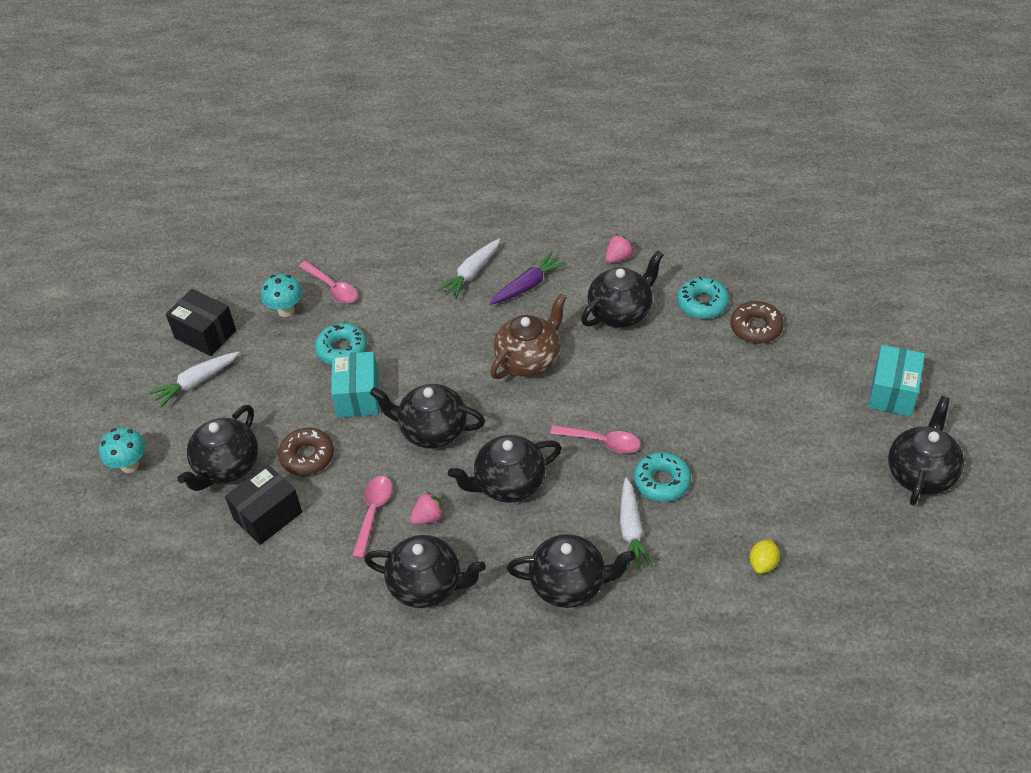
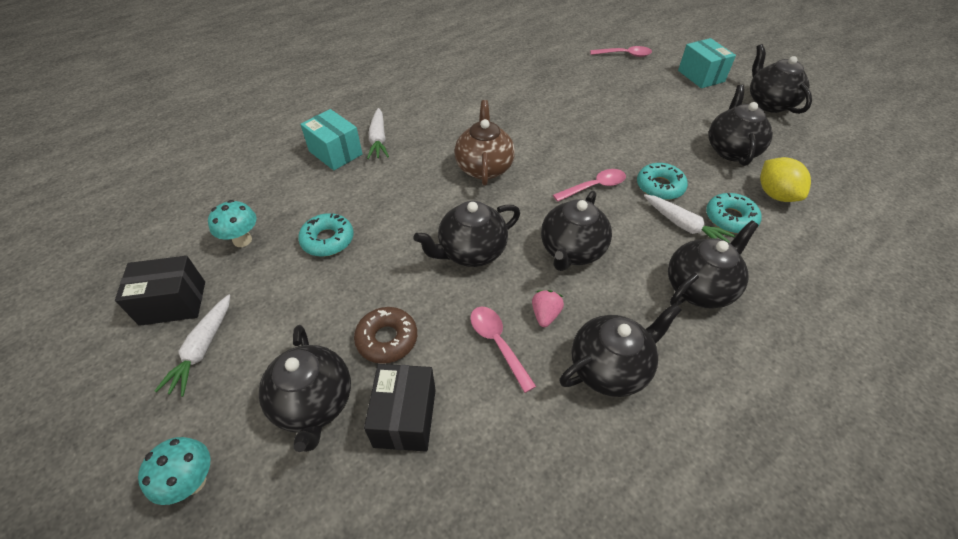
camera: 45 degrees left, 0 degrees up
pink spoon [299,261,358,303] -> pink spoon moved to [590,46,652,57]
turquoise box [331,351,379,418] -> turquoise box moved to [300,109,362,170]
purple carrot [489,252,567,305] -> none
black teapot [581,251,664,328] -> black teapot moved to [708,85,773,166]
pink strawberry [606,234,634,263] -> none
turquoise donut [677,277,729,319] -> turquoise donut moved to [706,193,761,234]
brown donut [731,301,784,344] -> none
yellow lemon [749,539,780,574] -> yellow lemon [760,157,811,202], size x1.68

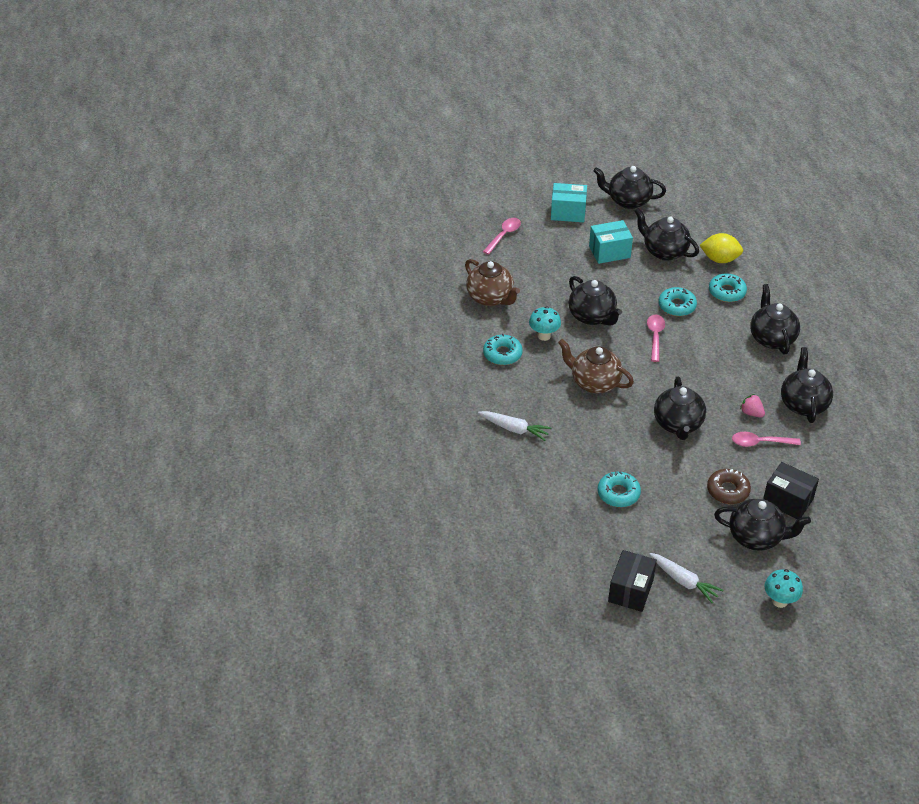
camera: 60 degrees left, 5 degrees down
turquoise mushroom [208,200,257,247] -> turquoise mushroom moved to [529,306,561,341]
turquoise box [300,109,362,170] -> turquoise box moved to [589,220,633,264]
black teapot [541,191,612,271] -> black teapot moved to [569,276,622,326]
white carrot [644,194,735,243] -> none
none -> brown teapot [465,259,520,306]
none -> turquoise donut [483,334,522,365]

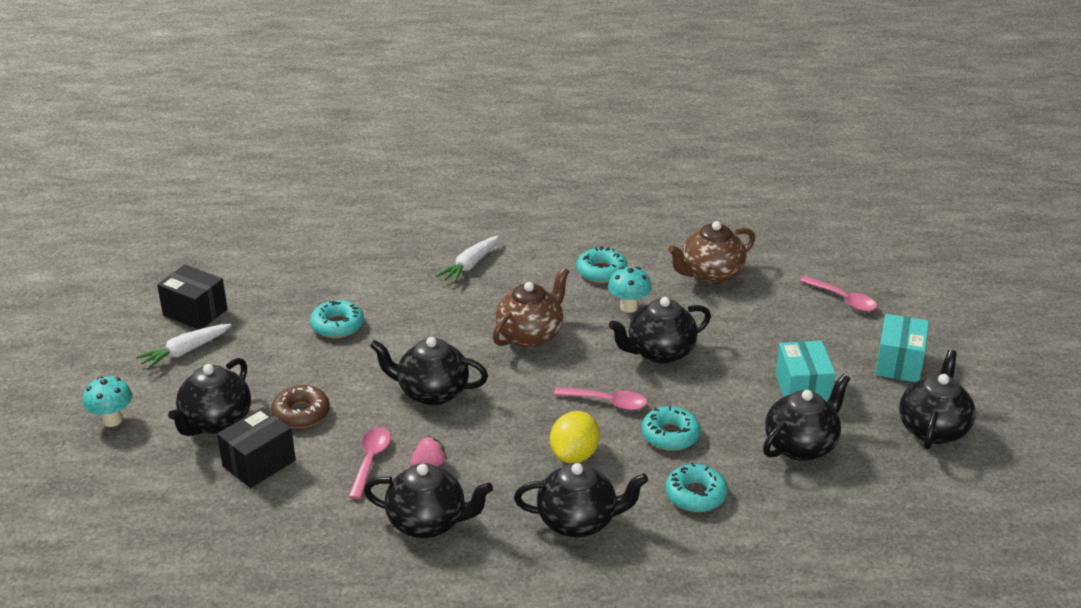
camera: 100 degrees right, 10 degrees down
yellow lemon [700,233,743,263] -> yellow lemon moved to [550,411,600,463]

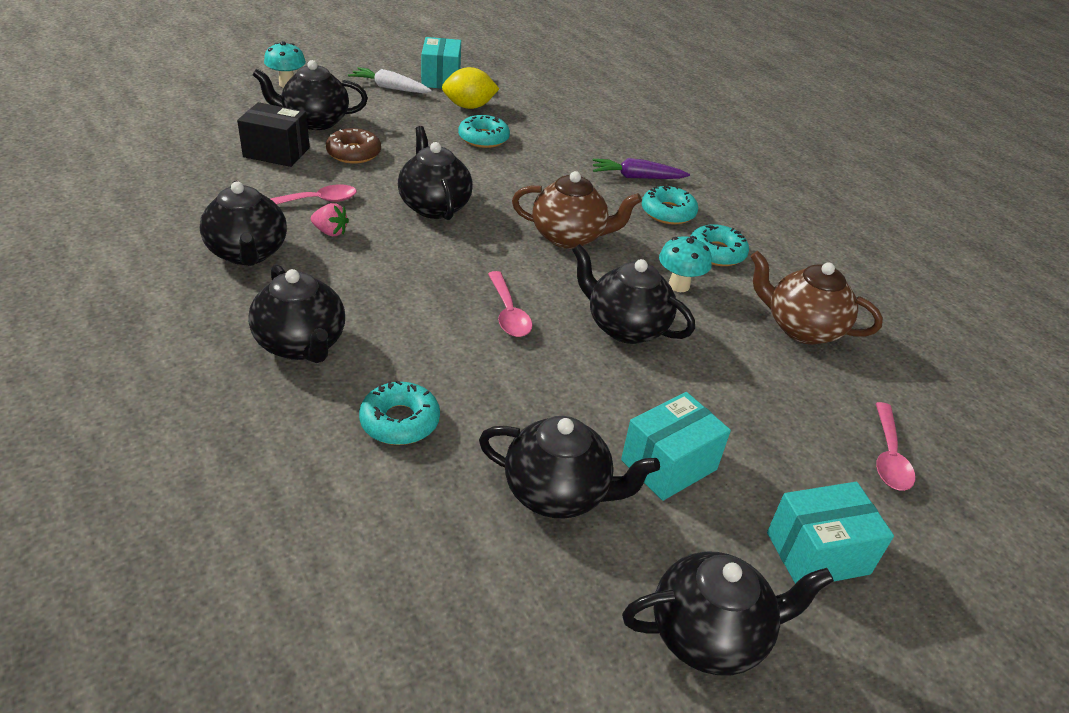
camera: 55 degrees right, 5 degrees up
black box [157,265,228,329] -> turquoise box [421,37,461,89]
white carrot [436,235,499,284] -> purple carrot [593,158,690,179]
yellow lemon [550,411,600,463] -> yellow lemon moved to [442,67,499,109]
turquoise donut [641,406,701,451] -> turquoise donut moved to [642,186,698,225]

